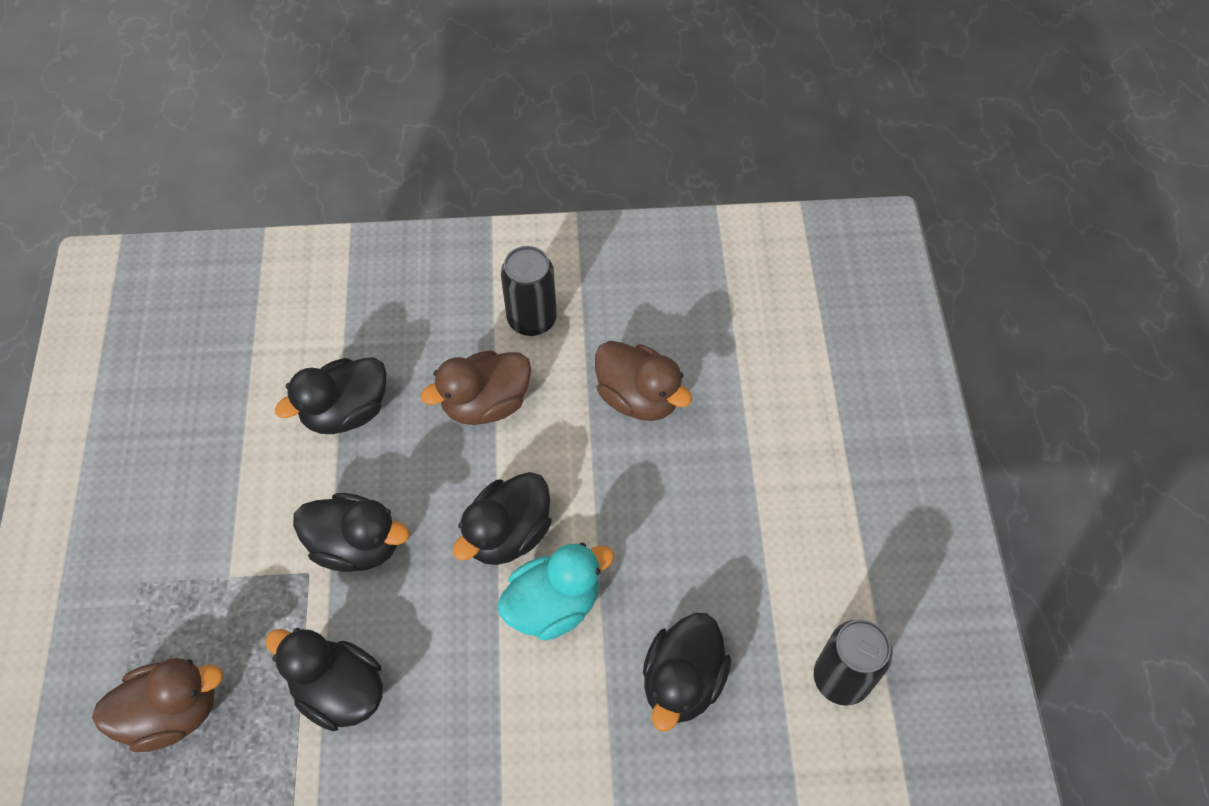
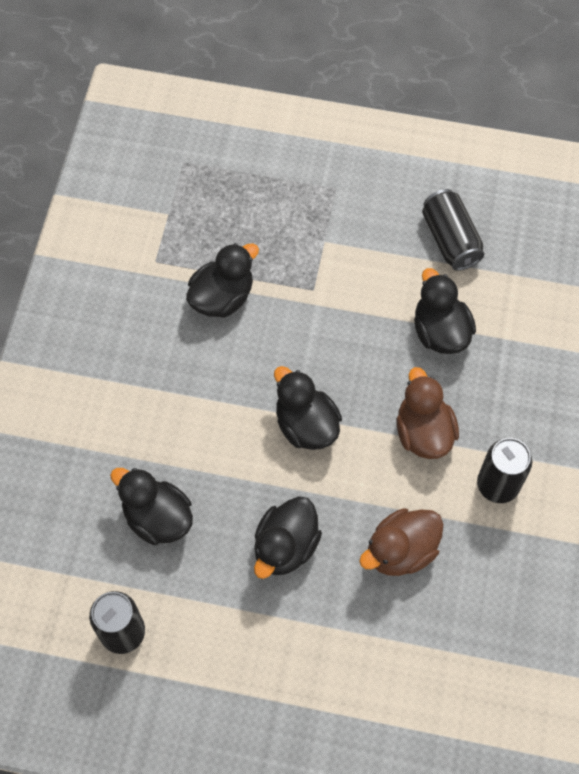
camera: 105 degrees right, 5 degrees up
brown duck [92,658,223,752] -> none
black duck [293,493,409,572] -> black duck moved to [254,496,322,579]
turquoise duck [497,543,614,641] -> none
none -> black can [422,189,484,271]

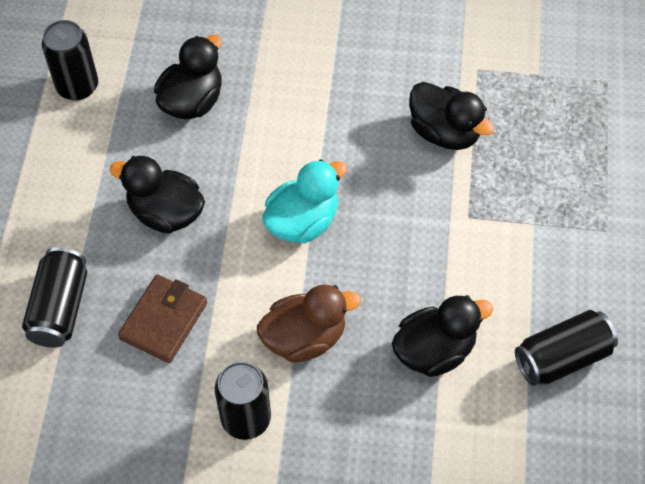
camera: 85 degrees right, 5 degrees down
black duck [274,366,342,450] -> turquoise duck [262,159,347,243]
brown duck [359,508,444,576] -> brown wallet [118,275,207,363]
none -> black can [22,247,87,348]

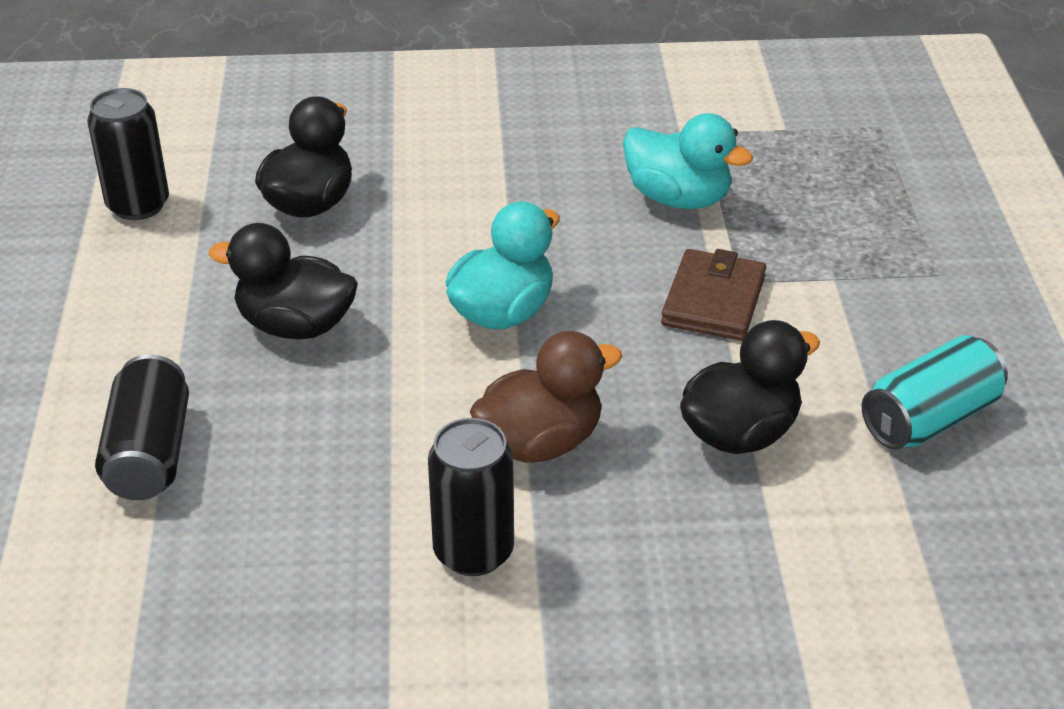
camera: 10 degrees left, 20 degrees down
brown wallet [118,275,207,363] -> brown wallet moved to [661,249,766,341]
black duck [409,82,494,150] -> turquoise duck [623,113,753,209]
black can [515,310,618,386] -> turquoise can [862,335,1008,449]

